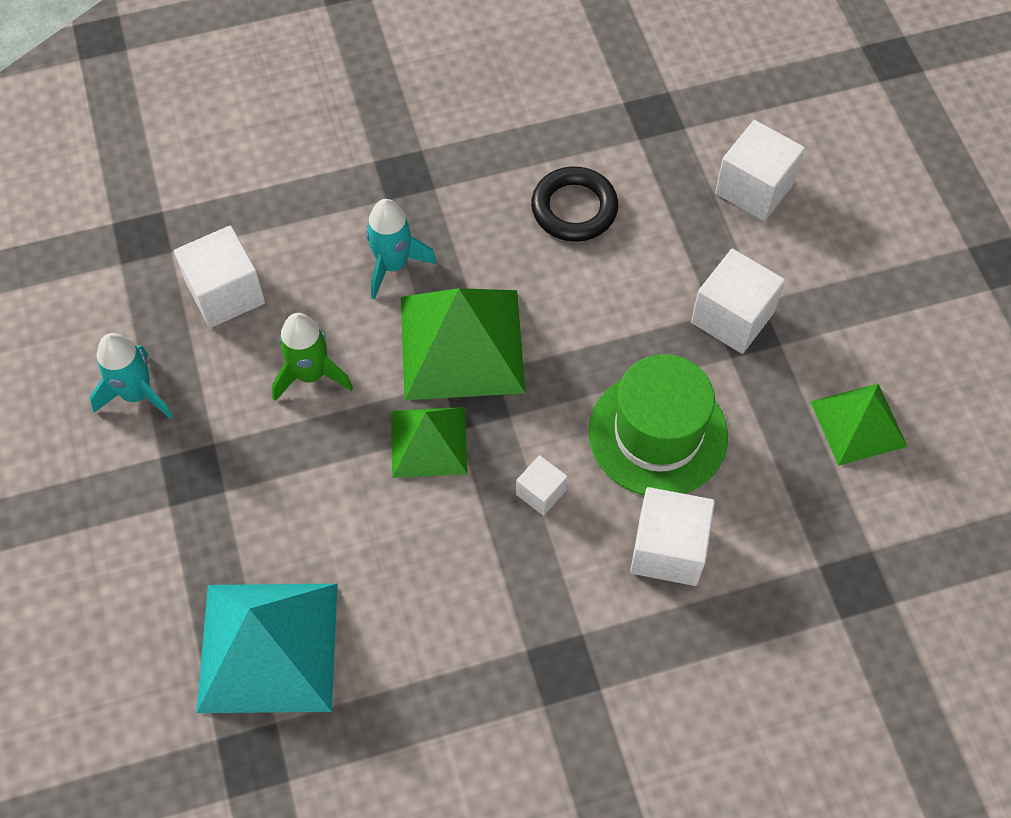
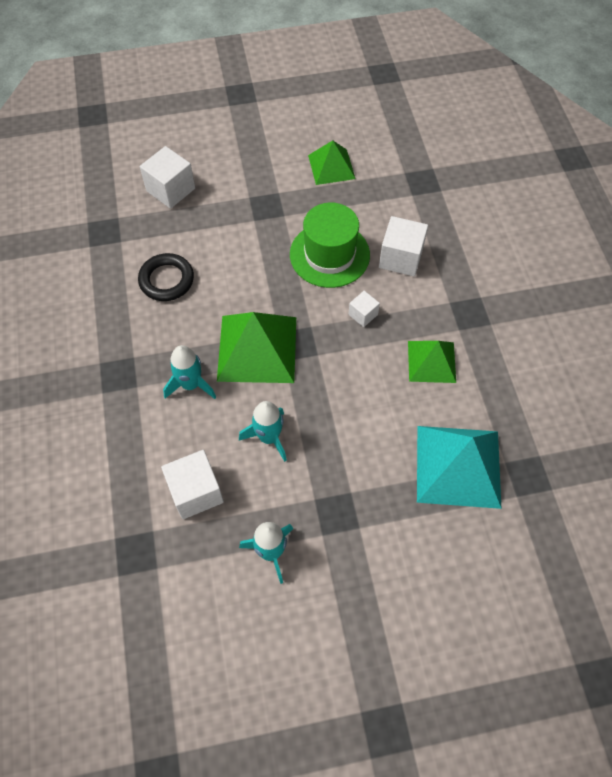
camera: 85 degrees left, 0 degrees up
green rocket [272,313,353,401] -> turquoise rocket [239,401,287,462]
green pyramid [391,407,468,478] -> green pyramid moved to [408,341,456,383]
white cube [691,249,785,354] -> none

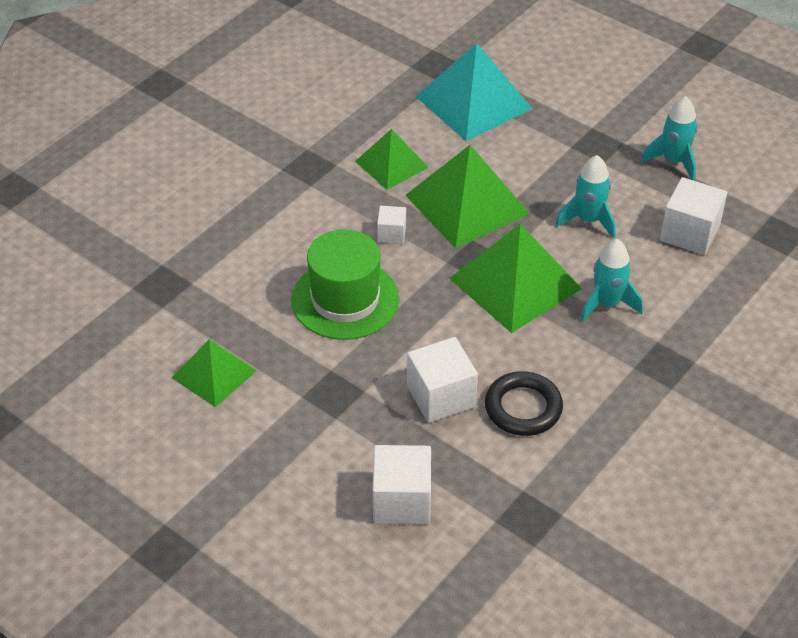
camera: 130 degrees left, 15 degrees down
white cube [379,216,428,276] -> white cube moved to [407,337,478,423]
none -> green pyramid [405,145,530,249]

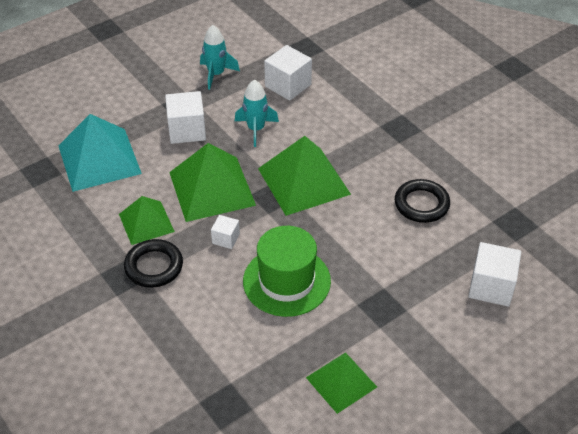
camera: 75 degrees left, 0 degrees up
white cube [407,337,478,423] -> white cube moved to [165,91,206,144]
turquoise rocket [581,239,643,322] -> none
none -> black ring [124,239,183,288]

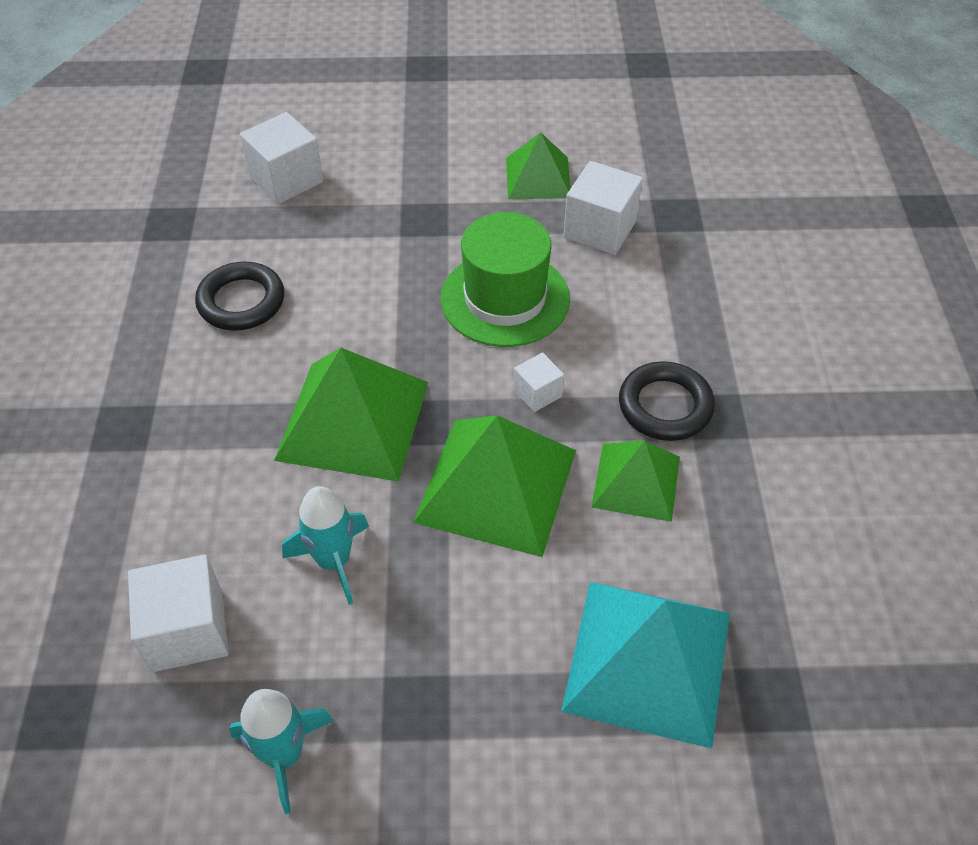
camera: 145 degrees left, 5 degrees up
white cube [165,91,206,144] -> white cube moved to [564,161,643,255]

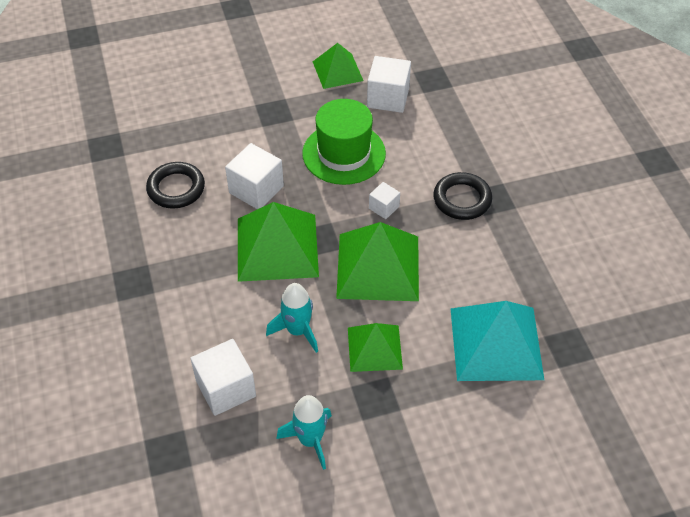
camera: 15 degrees left, 0 degrees up
white cube [240,112,323,204] -> white cube moved to [225,143,284,209]
green pyramid [591,441,680,522] -> green pyramid moved to [348,323,403,372]

